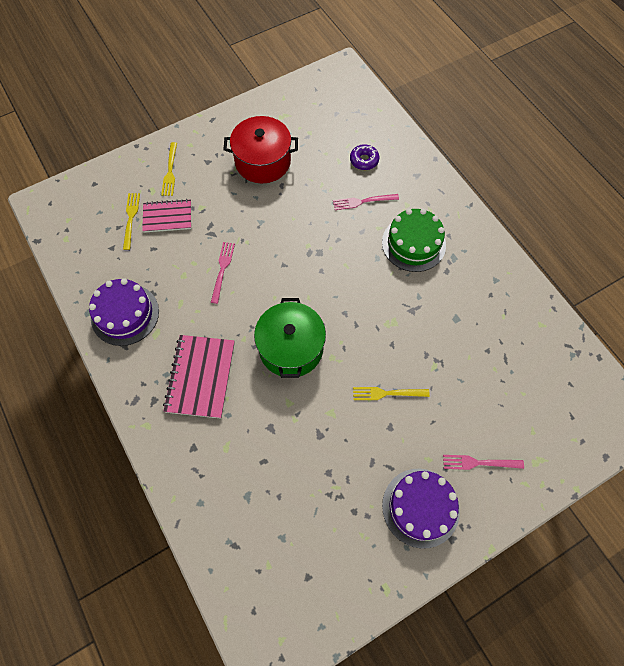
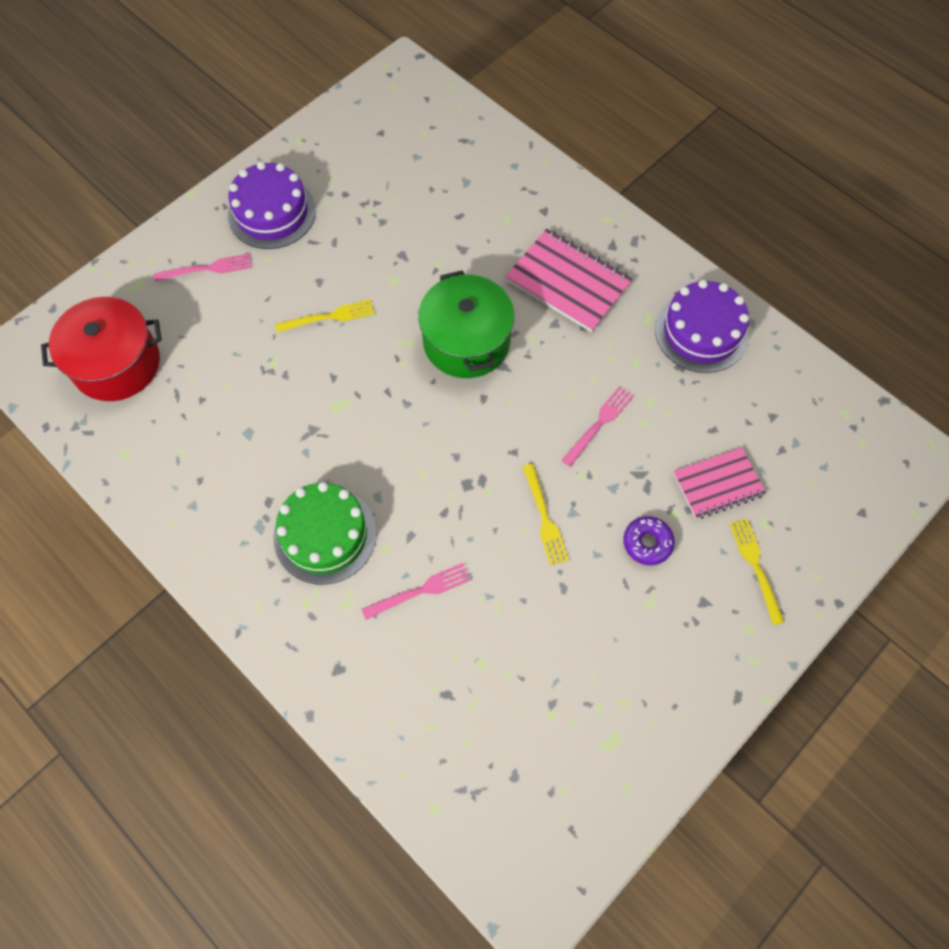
camera: 165 degrees right, 0 degrees up
yellow fork [123,193,140,250] -> yellow fork moved to [523,464,569,566]
pink notebook [163,335,235,419] -> pink notebook turned 45 degrees counterclockwise [505,229,633,332]
pink fork [211,242,235,304] -> pink fork turned 135 degrees counterclockwise [562,386,634,467]
red pot [223,116,298,183] -> red pot moved to [41,297,162,401]
purple donut [350,144,379,170] -> purple donut moved to [623,516,675,565]

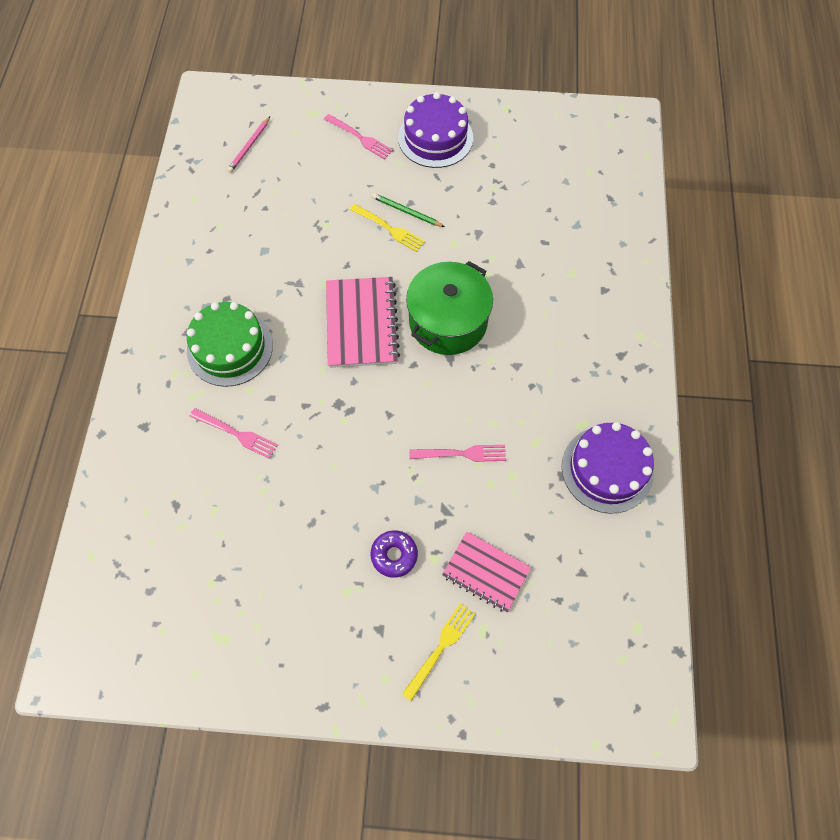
camera: 50 degrees right, 0 degrees up
red pot [41,297,162,401] -> pink pencil [227,117,270,173]
pink notebook [505,229,633,332] -> pink notebook moved to [326,277,400,368]
yellow fork [523,464,569,566] -> none
none -> green pencil [372,193,445,227]

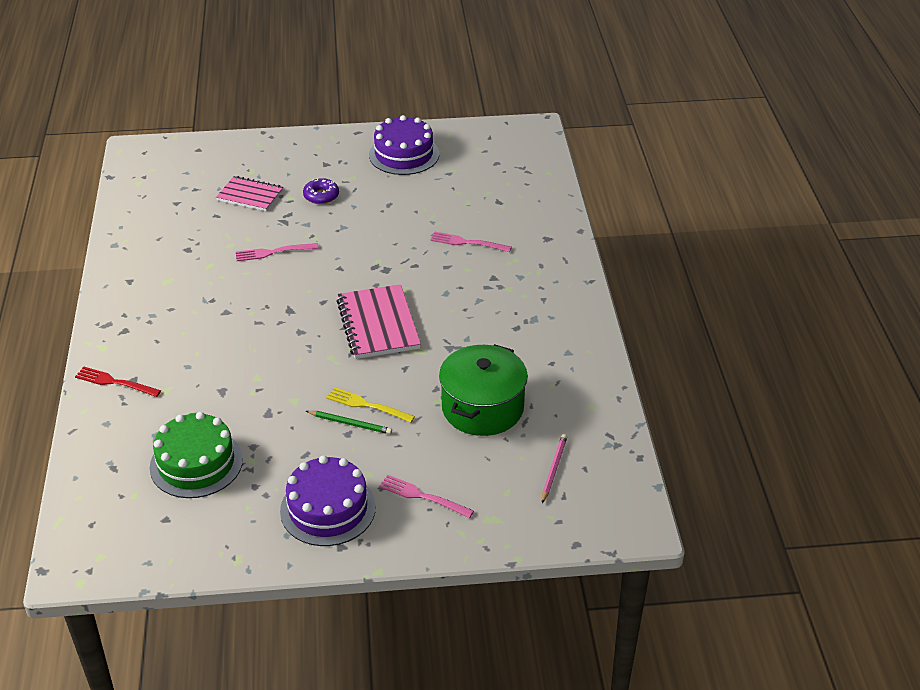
camera: 170 degrees right, 25 degrees down
green cake [187,302,273,387] -> green cake moved to [150,412,243,498]
yellow fork [402,603,475,701] -> none
green pot [406,261,493,355] -> green pot moved to [439,344,528,436]
purple cake [562,422,654,514] -> purple cake moved to [369,115,439,175]
none -> red fork [75,367,161,397]

